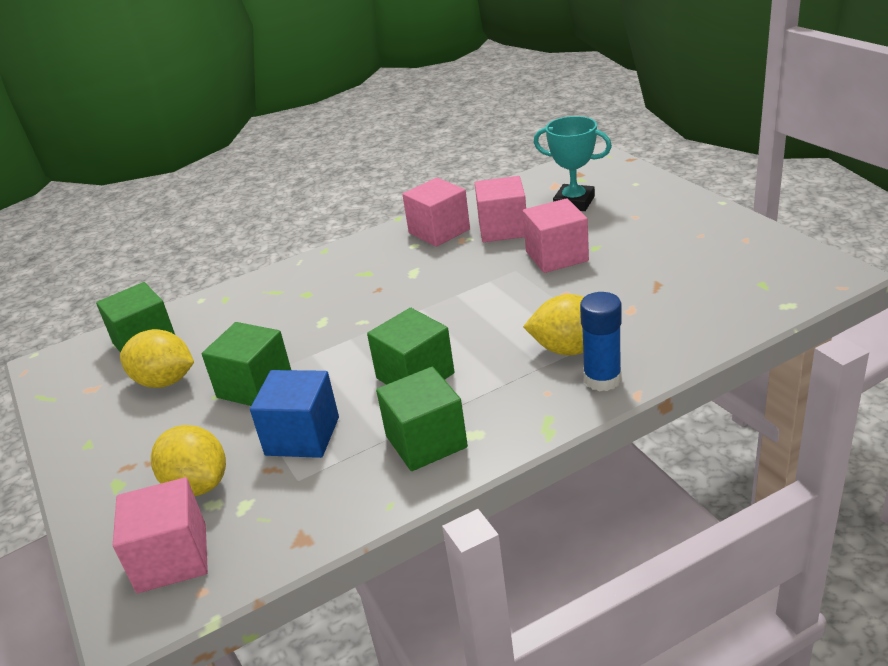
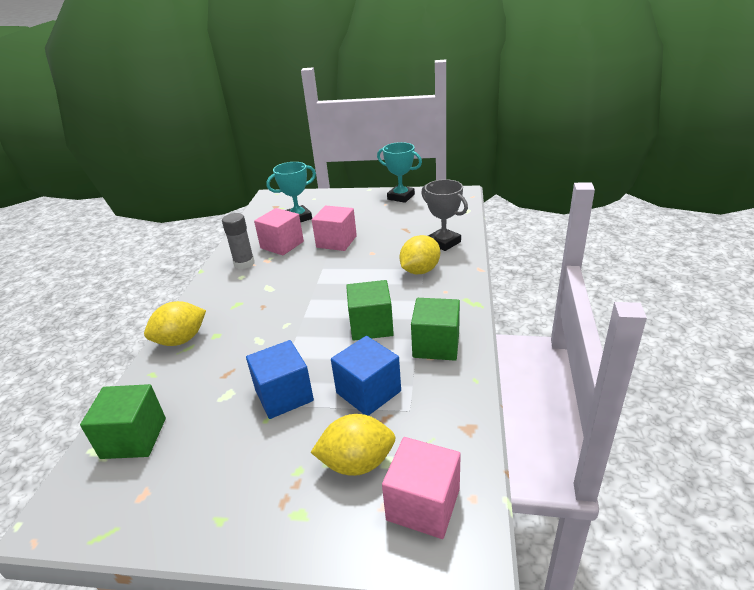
camera: 55 degrees left, 0 degrees up
yellow lemon [120,329,194,388] -> yellow lemon moved to [144,301,206,346]
green cube [202,322,291,406] -> blue cube [246,340,314,419]
pink cube [402,178,470,247] -> grey glue stick [222,213,255,269]
blue glue stick [580,292,622,391] -> none
none -> turquoise trophy [377,142,422,203]
none -> grey trophy [421,179,468,251]

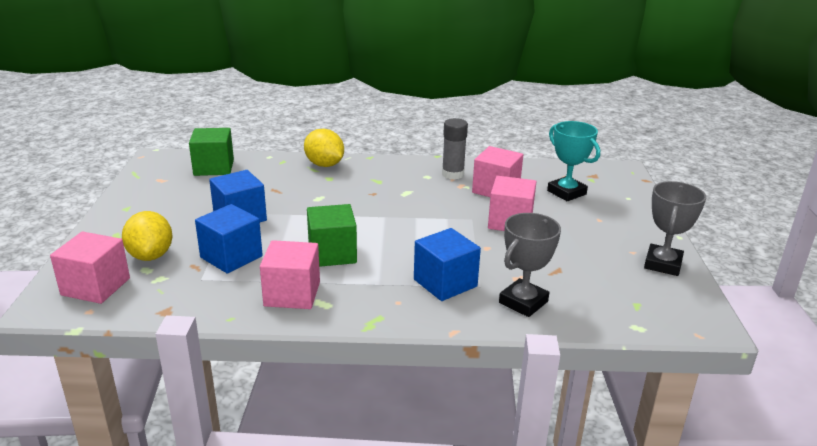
camera: 80 degrees right, 5 degrees down
turquoise trophy [377,142,422,203] -> grey trophy [644,181,706,276]
yellow lemon [399,235,440,274] -> blue cube [414,228,481,301]
green cube [411,298,460,361] -> pink cube [260,240,320,309]

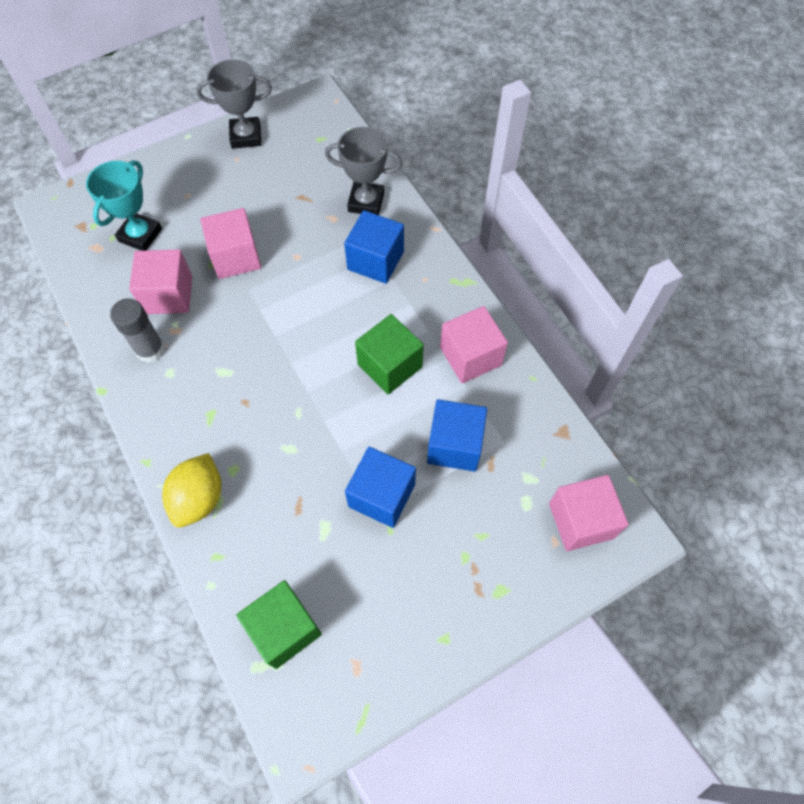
camera: 120 degrees left, 35 degrees up
yellow lemon [122,211,173,261] -> none

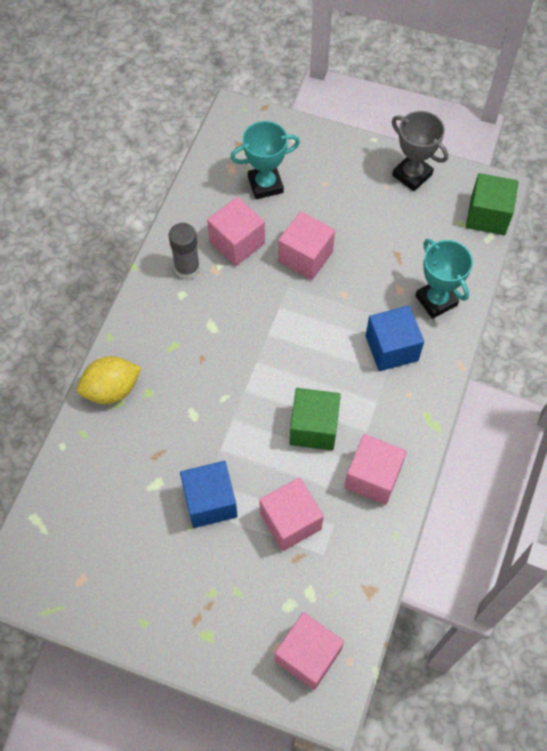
camera: 50 degrees right, 0 degrees up
green cube [236,580,322,669] -> green cube moved to [466,173,519,235]
grey trophy [325,127,402,215] -> turquoise trophy [415,239,473,319]
blue cube [427,399,487,472] -> pink cube [259,477,324,551]

